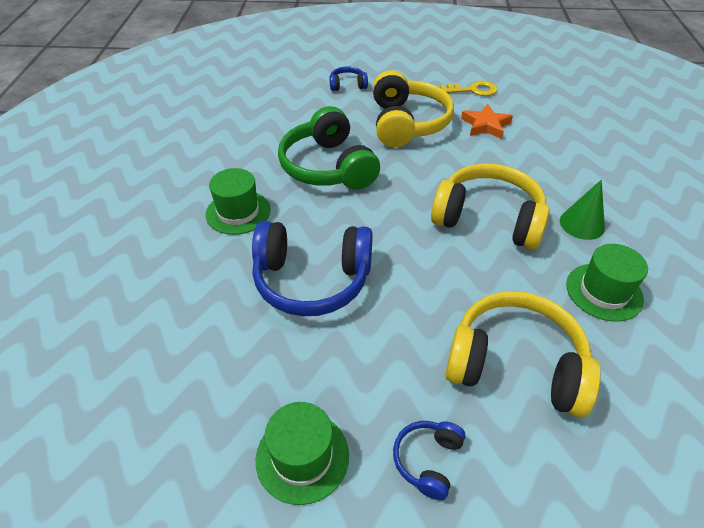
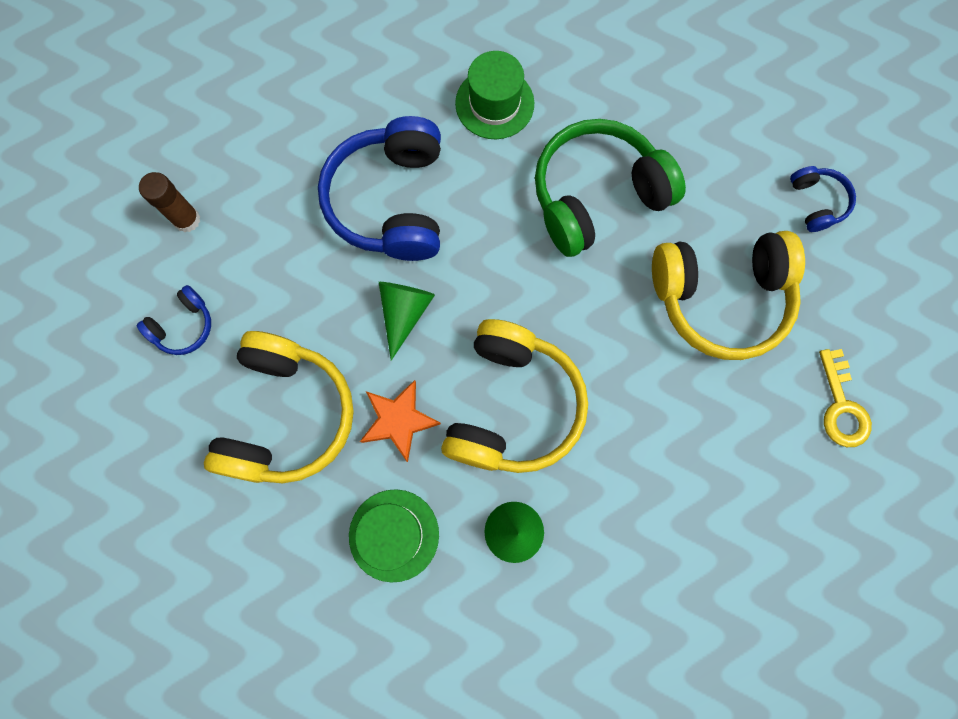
camera: 85 degrees right, 30 degrees up
green hat [256,402,349,505] -> brown glue stick [139,172,200,233]
blue headphones [393,421,465,500] -> blue headphones turned 120 degrees clockwise [137,285,211,355]
orange star [461,104,513,139] -> orange star moved to [360,380,441,462]
none -> green cone [379,282,435,361]

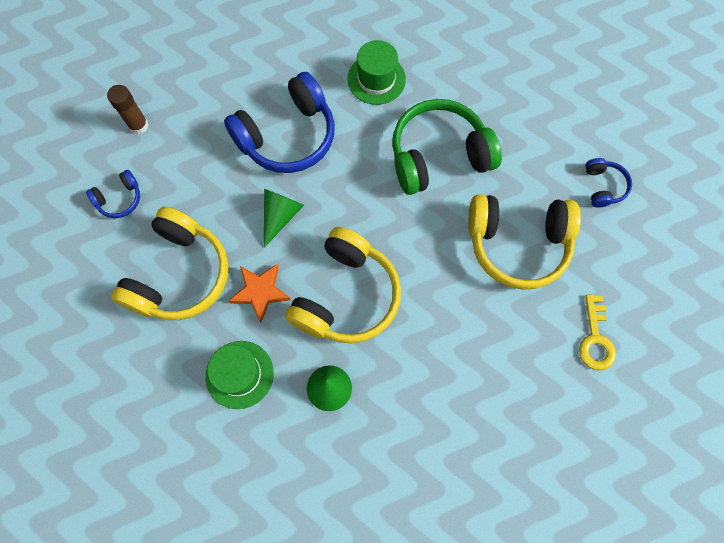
camera: 10 degrees right, 5 degrees down
blue headphones [318,116,441,261] -> blue headphones turned 135 degrees counterclockwise [224,72,335,173]

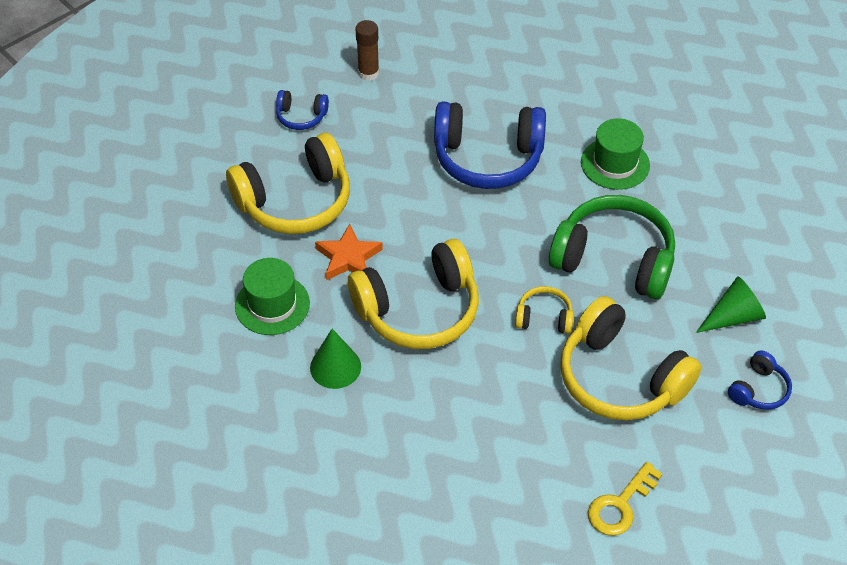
camera: 40 degrees right, 20 degrees down
green cone [264,189,304,248] -> green cone moved to [696,276,766,333]
none -> yellow headphones [515,286,574,334]

